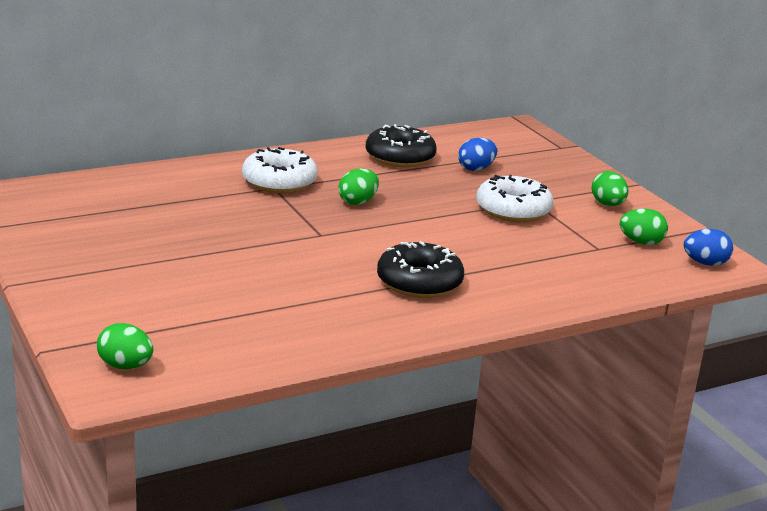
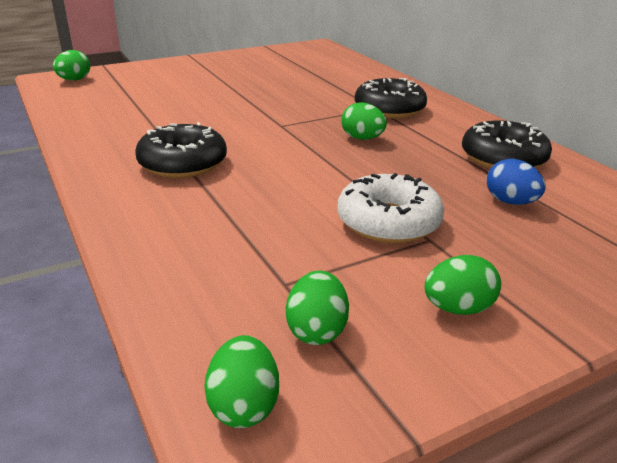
camera: 90 degrees right, 5 degrees up
white donut [242,147,318,193] -> black donut [355,78,427,119]
blue egg [684,229,733,266] -> green egg [204,335,279,428]

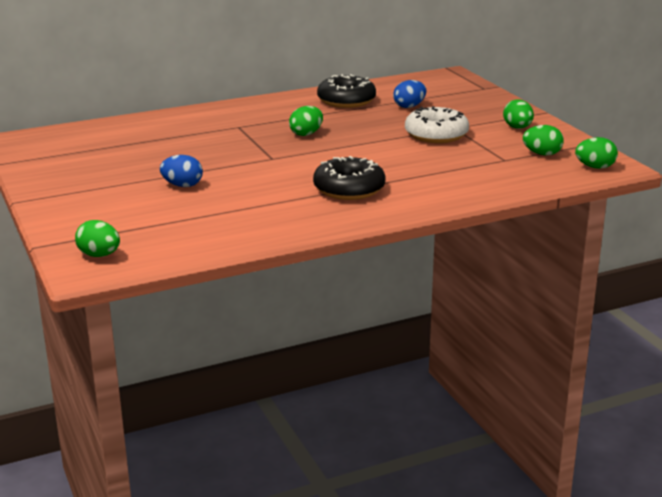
camera: 85 degrees left, 5 degrees down
black donut [355,78,427,119] -> none
none -> blue egg [160,155,203,187]

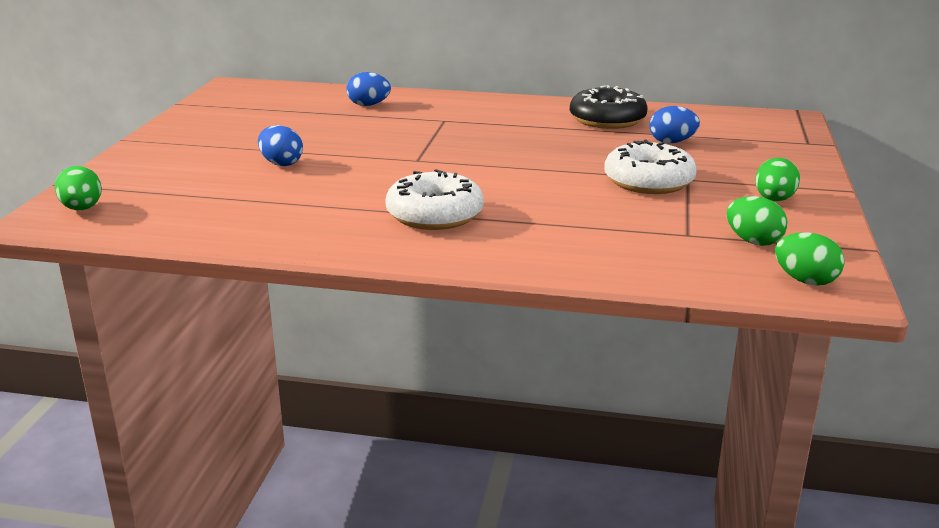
camera: 35 degrees right, 0 degrees up
green egg [289,106,323,136] -> none
black donut [313,156,386,200] -> white donut [385,169,484,230]
none -> blue egg [346,72,391,106]

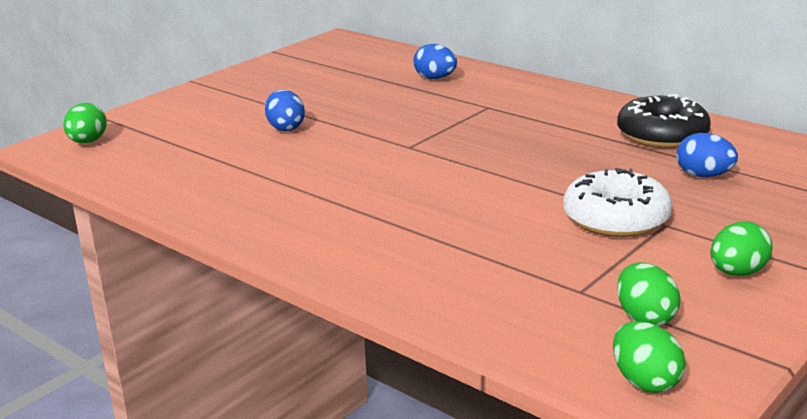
camera: 30 degrees right, 0 degrees up
white donut [385,169,484,230] -> none

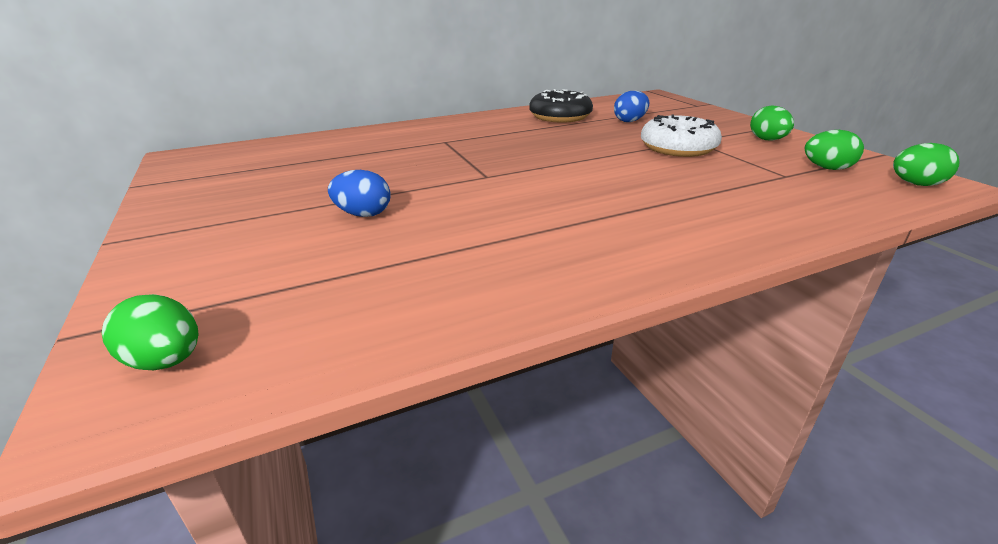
camera: 65 degrees left, 5 degrees up
blue egg [413,44,457,79] -> none

